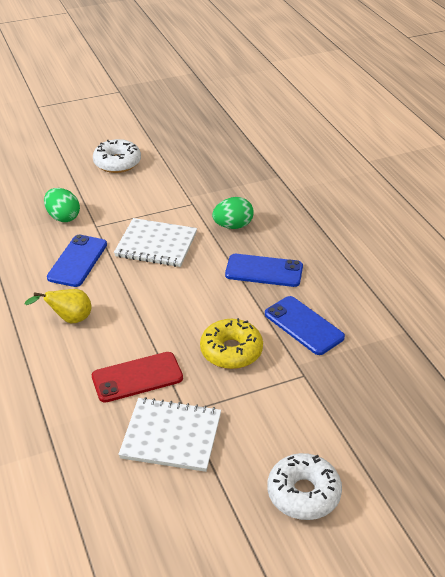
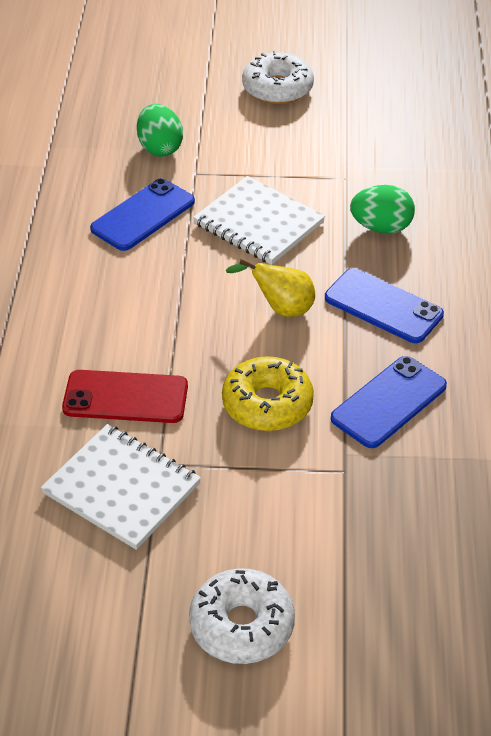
camera: 25 degrees right, 5 degrees up
yellow pear [24,289,92,323] -> yellow pear moved to [225,259,315,317]
blue phone [265,296,345,355] -> blue phone turned 60 degrees clockwise [331,356,447,448]

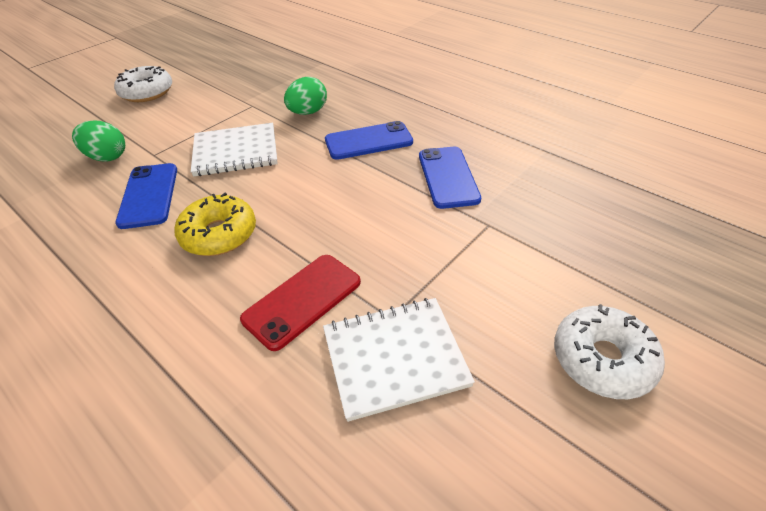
camera: 50 degrees left, 0 degrees up
yellow donut [222,356,314,431] -> yellow donut moved to [174,193,256,256]
yellow pear [225,259,315,317] -> none

